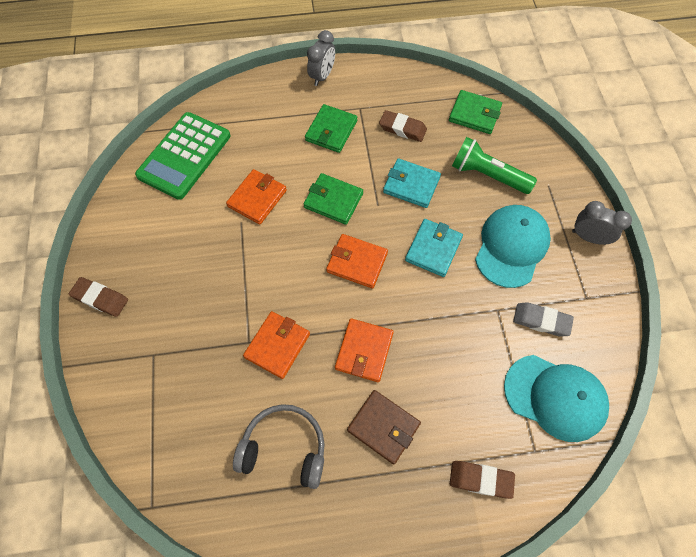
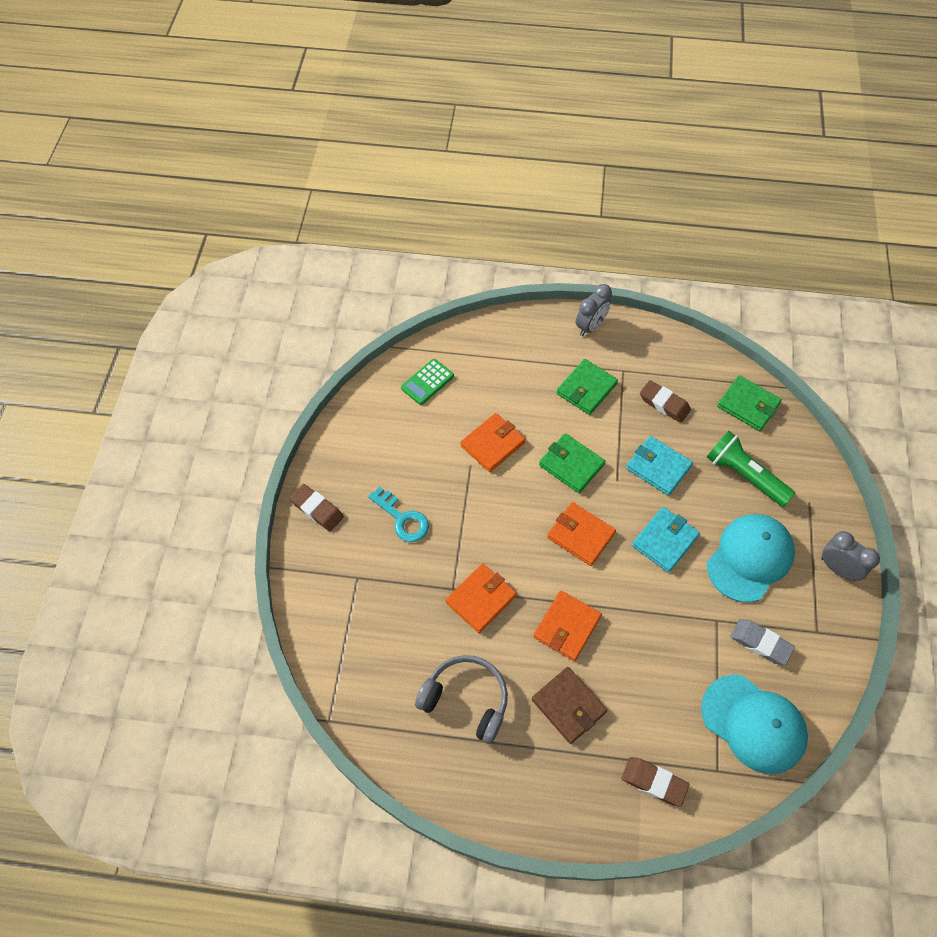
camera: 15 degrees right, 5 degrees down
green calculator [135,112,230,200] -> green calculator [401,359,454,405], size x0.51
none -> turquoise key [368,487,429,542]

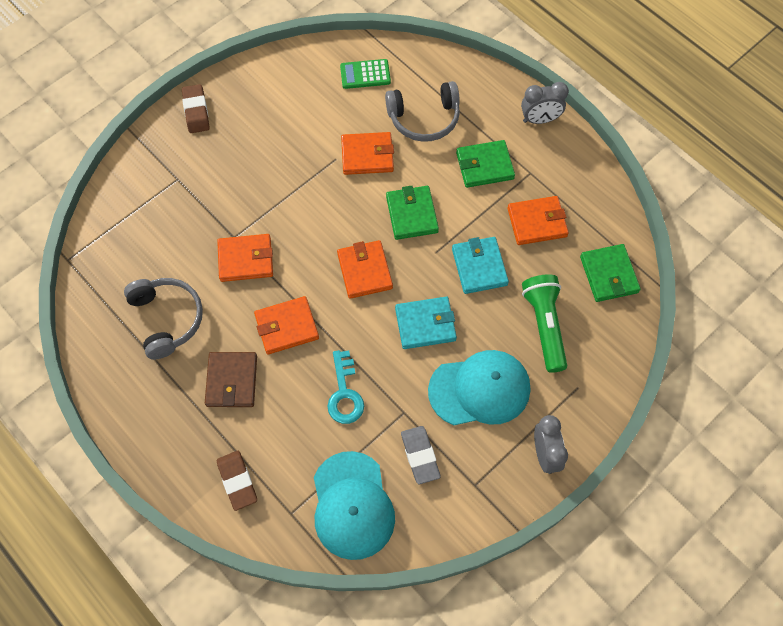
camera: 40 degrees right, 5 degrees up
turquoise key [368,487,429,542] -> turquoise key moved to [327,350,364,424]
brown eraser [640,380,691,423] -> orange wallet [507,196,569,245]
none -> grey headphones [385,81,460,142]

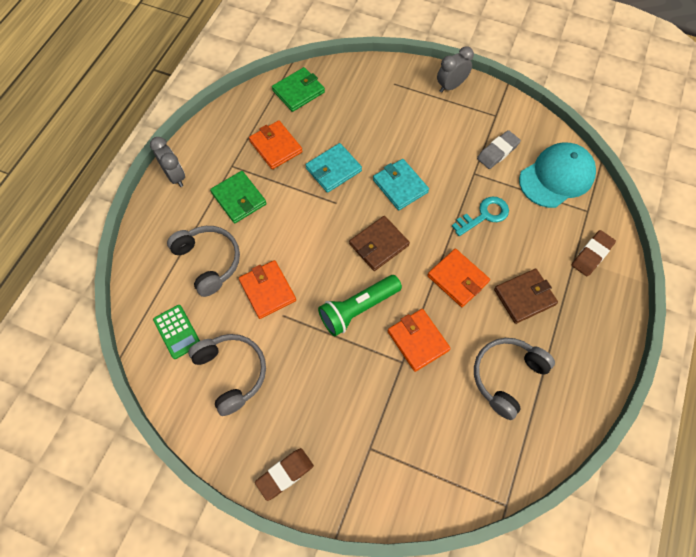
camera: 115 degrees left, 0 degrees up
orange wallet [337,240,393,299] -> brown wallet [349,216,410,271]
green wallet [386,186,439,240] -> none
turquoise cap [428,350,530,425] -> none
green flashlight [522,274,567,373] -> green flashlight moved to [318,275,402,336]
none -> grey headphones [188,334,266,416]

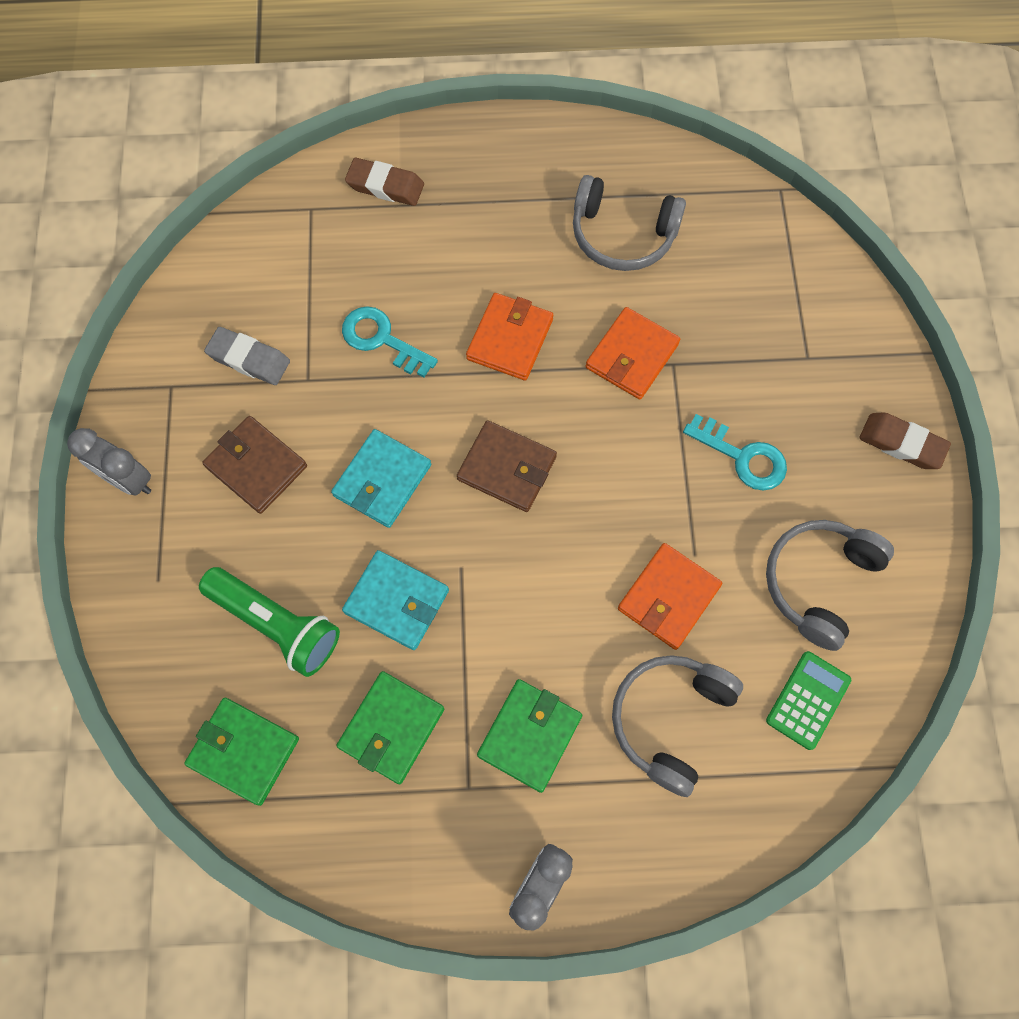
camera: 115 degrees left, 5 degrees up
orange wallet [249,120,303,169] -> green wallet [336,671,444,785]
green flashlight [318,275,402,336] -> green flashlight moved to [199,567,340,677]
brown wallet [494,269,558,324] -> brown wallet moved to [202,416,307,514]
turquoise cap [519,142,596,208] -> none
none -> turquoise key [683,414,787,491]

